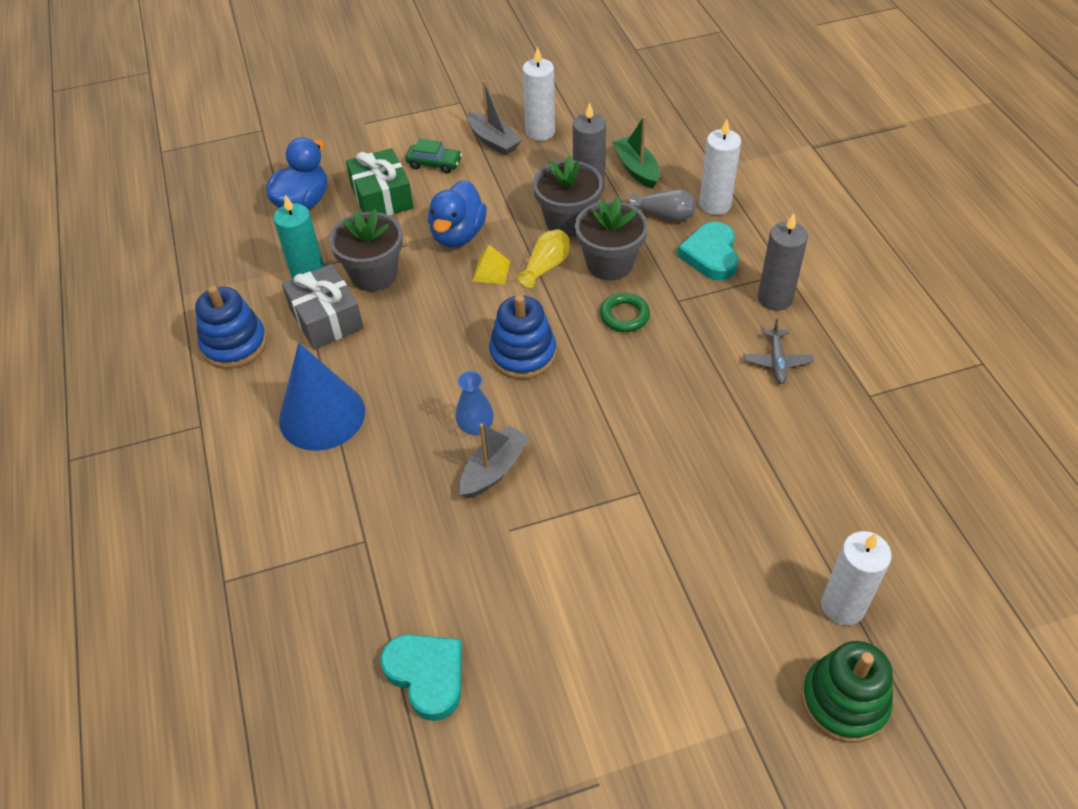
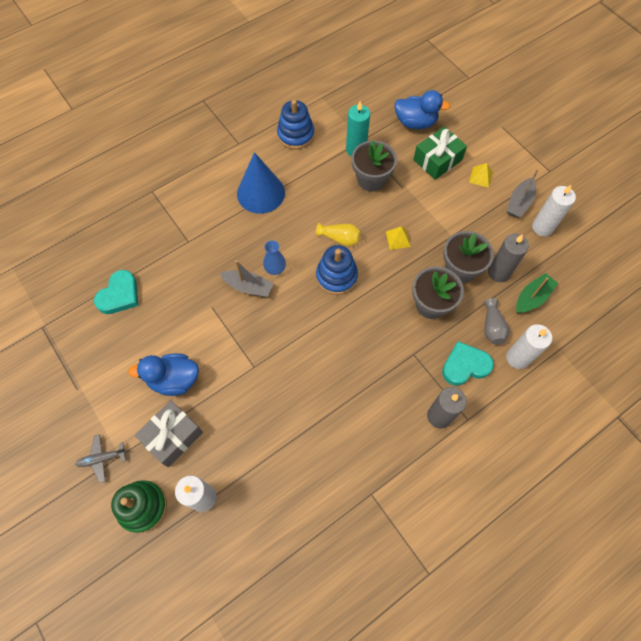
camera: 70 degrees right, 15 degrees up
grey gift [282,264,364,349] -> grey gift moved to [135,400,203,467]
green car [405,139,462,174] -> yellow pyramid [469,163,493,188]
blue duck [428,180,487,247] -> blue duck moved to [128,353,199,396]
yellow vase [517,229,570,289] -> yellow vase moved to [316,223,360,246]
green ring [600,293,650,332] -> none
grey plane [743,318,814,384] -> grey plane moved to [75,434,127,483]

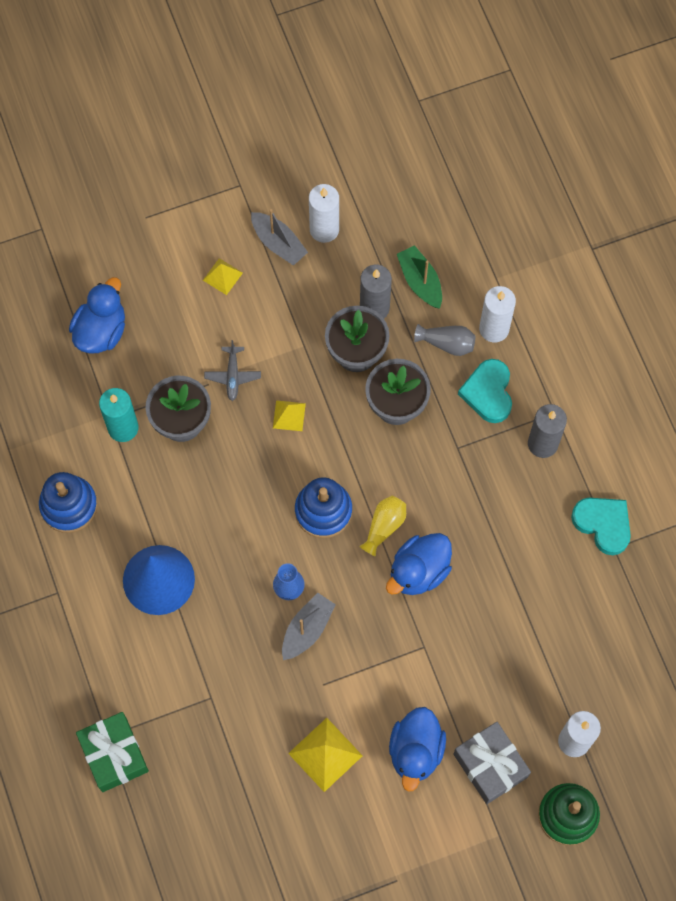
camera: 75 degrees left, 5 degrees up
grey plane [75,434,127,483] -> grey plane moved to [204,340,261,401]
turquoise heart [94,270,138,314] -> turquoise heart moved to [571,498,631,555]
yellow vase [316,223,360,246] -> yellow vase moved to [359,496,406,557]
green gift [413,126,467,180] -> green gift moved to [76,712,149,792]
none -> yellow pyramid [288,718,363,792]
none -> blue duck [386,533,452,595]

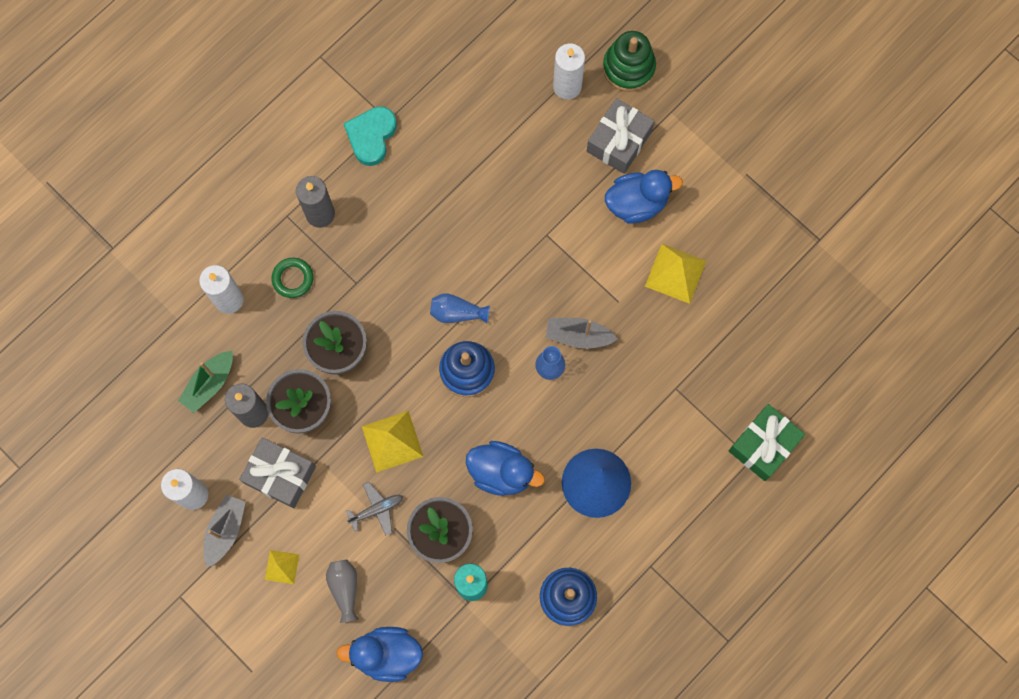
camera: 115 degrees left, 5 degrees up
yellow pyramid [273,400,306,431] -> yellow pyramid [362,411,424,473], size x1.68
yellow vase [359,496,406,557] -> blue vase [430,294,490,323]
blue duck [386,533,452,595] -> blue duck moved to [466,441,545,496]
grey vase [414,324,475,356] -> grey vase moved to [326,560,359,623]
turquoise heart [458,359,512,423] -> green ring [271,258,313,298]
none -> grey gift [239,437,316,508]

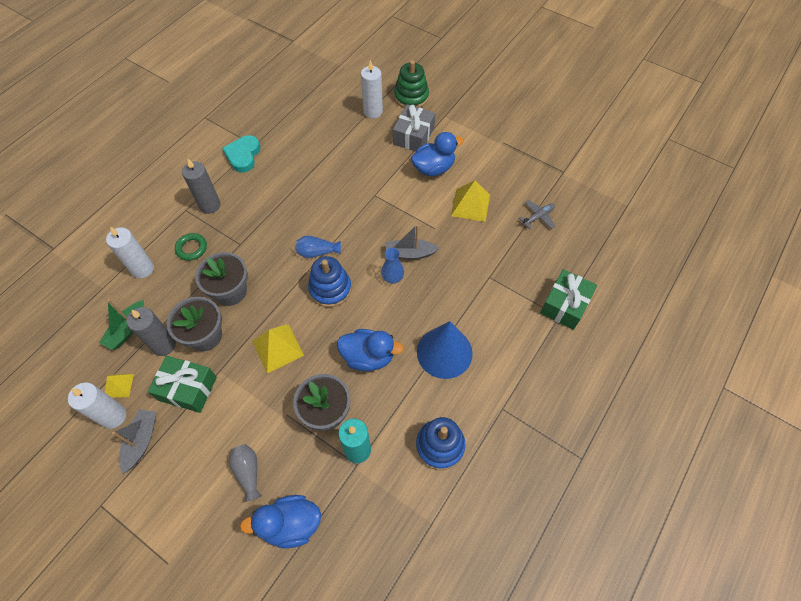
camera: 10 degrees left, 15 degrees down
grey gift [239,437,316,508] -> green gift [148,356,217,413]
yellow pyramid [265,550,300,584] -> yellow pyramid moved to [105,374,134,398]
grey plane [346,482,403,536] -> grey plane moved to [519,200,555,229]

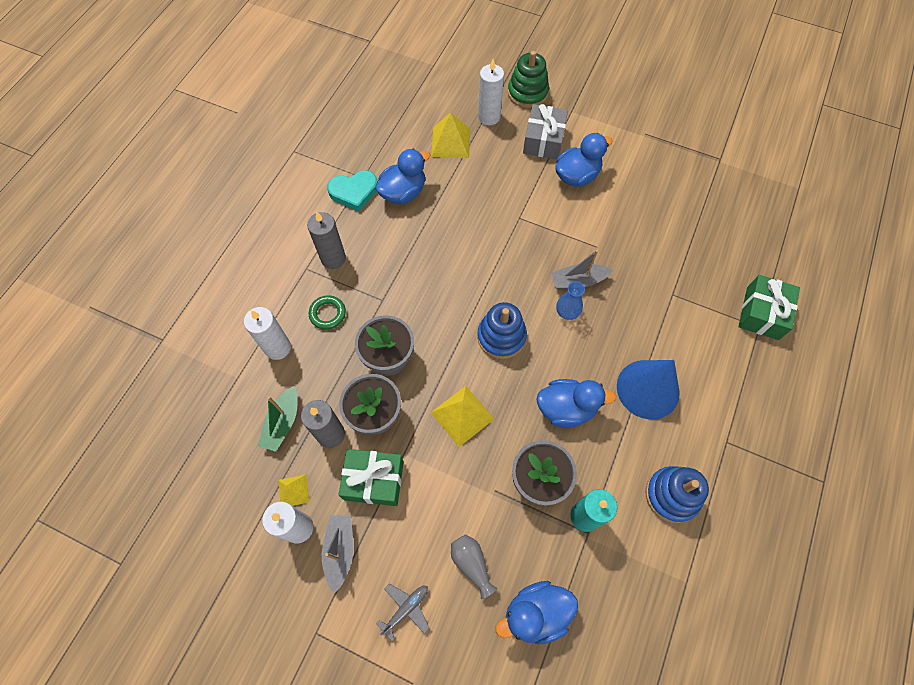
camera: 10 degrees left, 5 degrees up
turquoise heart [222,135,261,173] -> turquoise heart turned 105 degrees counterclockwise [327,171,378,211]
blue vase [296,236,341,258] -> none
yellow pyramid [451,180,490,222] -> yellow pyramid moved to [431,112,470,158]
grey plane [519,200,555,229] -> grey plane moved to [376,584,429,641]
none -> blue duck [375,149,430,204]

